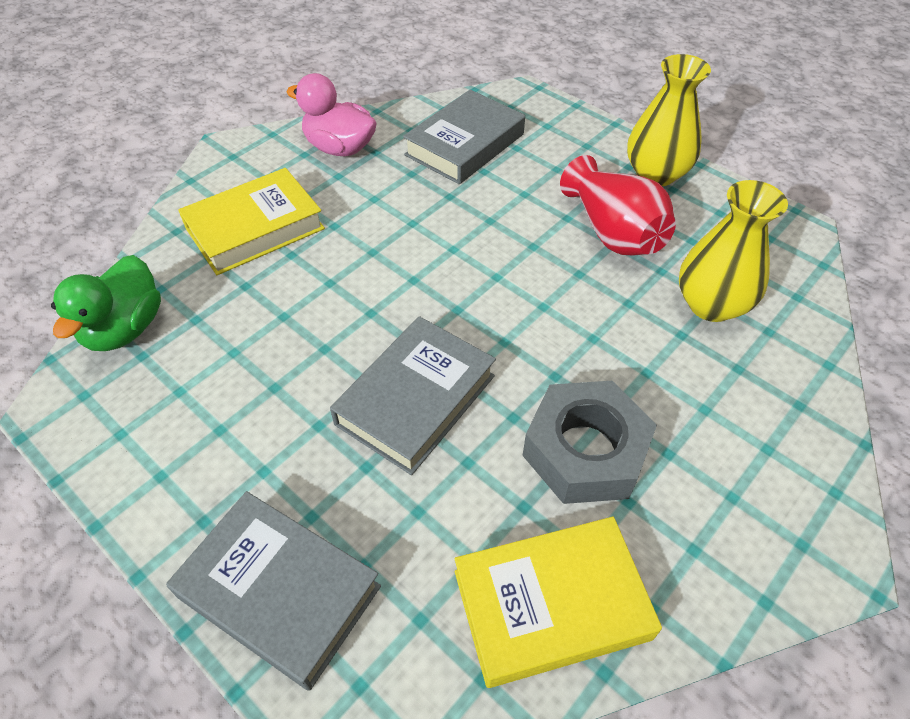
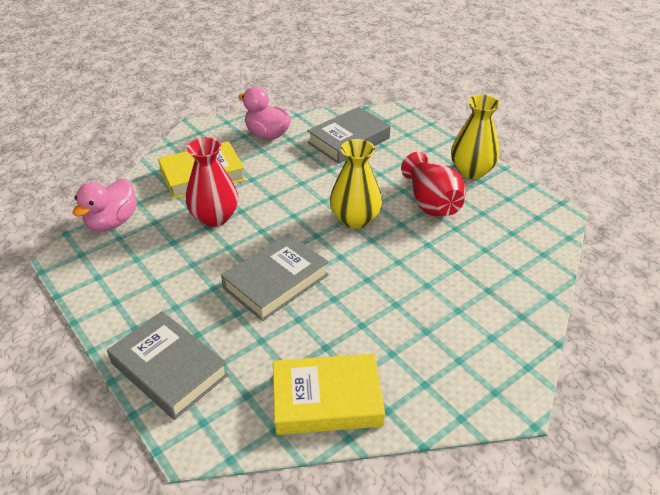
camera: 10 degrees right, 10 degrees down
green duck [51,255,161,351] -> pink duck [72,178,137,231]
grey nut [522,381,657,504] -> none
yellow vase [679,180,788,322] -> yellow vase moved to [330,139,382,229]
none -> red vase [186,137,238,227]

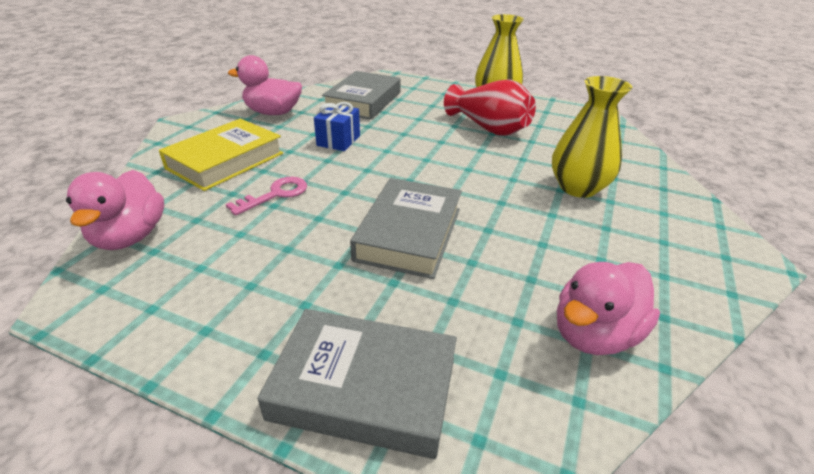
camera: 30 degrees left, 5 degrees down
red vase [186,137,238,227] -> pink key [226,177,307,216]
yellow book [273,354,385,435] -> pink duck [557,262,660,355]
yellow vase [330,139,382,229] -> yellow vase moved to [552,76,632,198]
none -> blue gift [314,102,360,151]

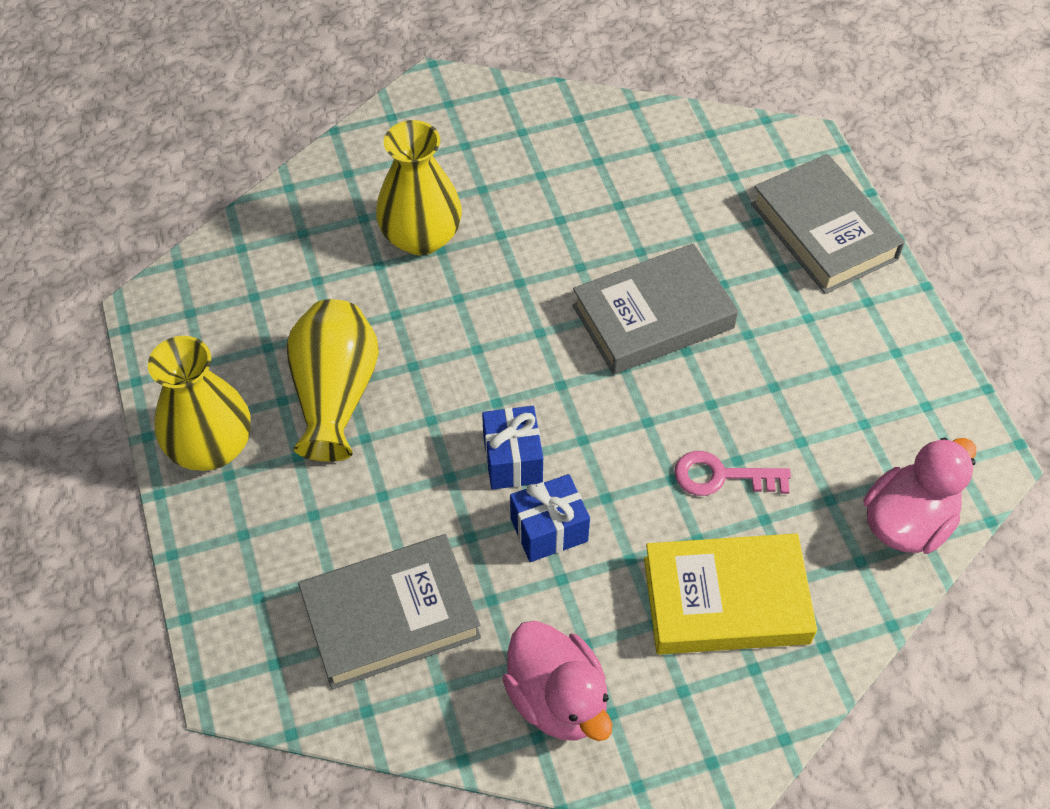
camera: 130 degrees left, 20 degrees up
red vase [444,80,536,136] -> yellow vase [286,299,379,462]
pink duck [557,262,660,355] -> none
none -> blue gift [482,406,543,490]

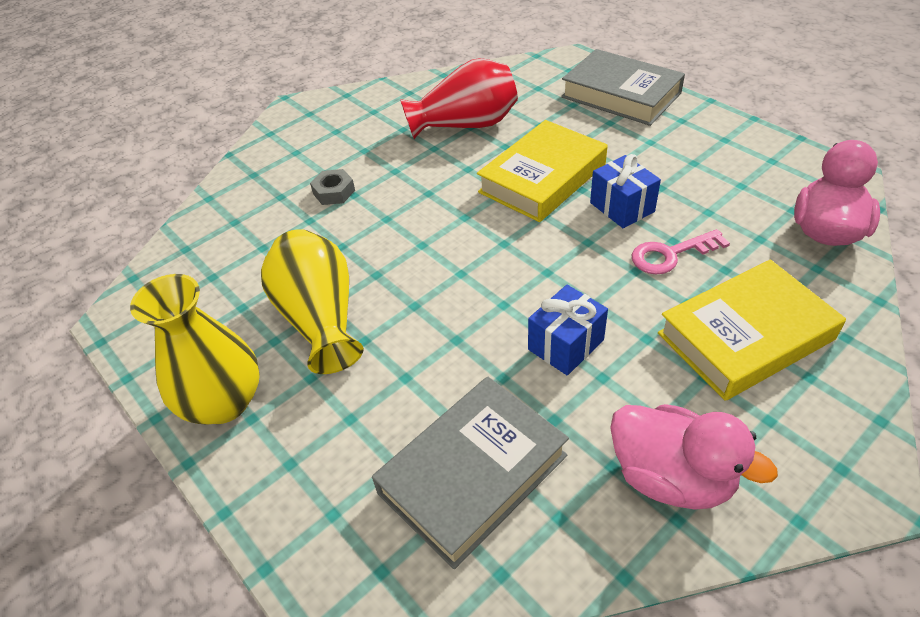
camera: 20 degrees left, 10 degrees down
yellow vase [376,120,462,255] -> grey nut [310,169,355,205]
blue gift [482,406,543,490] -> blue gift moved to [590,154,661,228]
grey book [572,243,738,375] -> yellow book [477,120,608,222]
none -> red vase [400,58,518,139]

